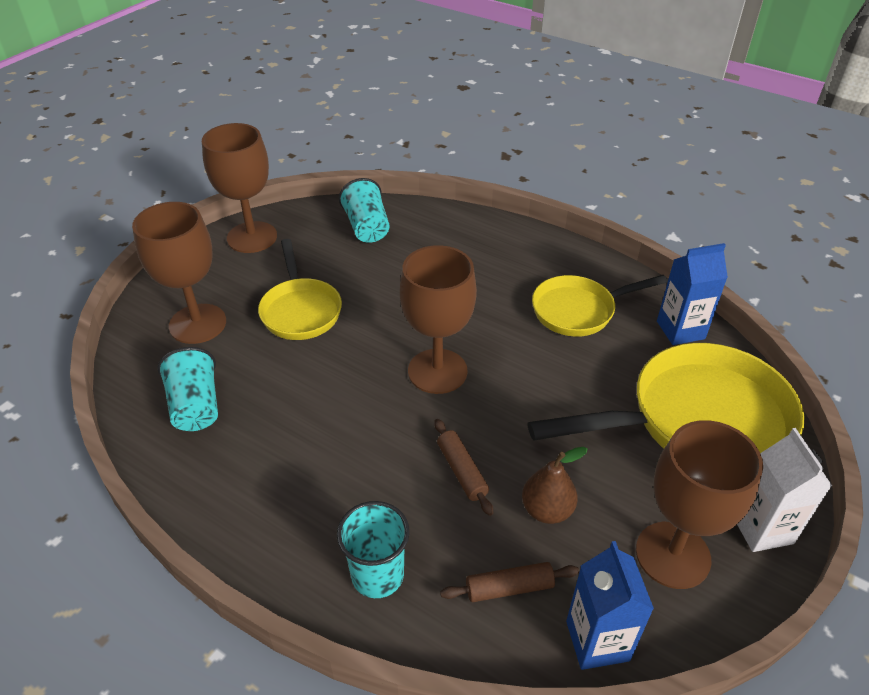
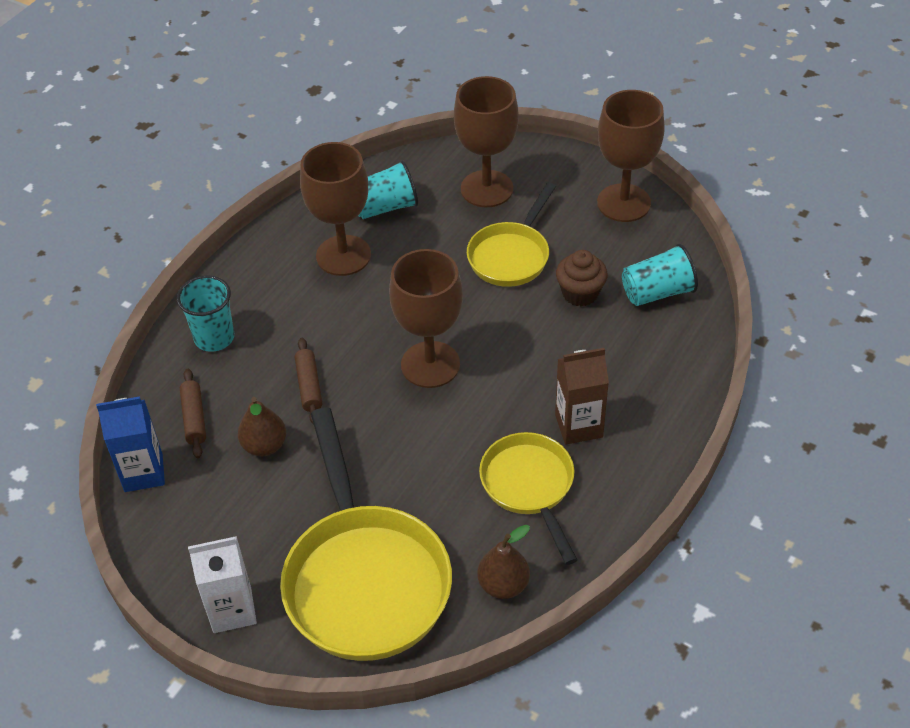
camera: 90 degrees right, 5 degrees up
yellow pan [258,239,342,340] -> yellow pan turned 45 degrees counterclockwise [467,183,556,287]
brown rolling pin [434,419,493,516] -> brown rolling pin turned 75 degrees counterclockwise [295,338,322,423]
brown goblet [636,420,763,589] -> brown goblet moved to [300,142,371,276]
blue carton [657,243,728,345] -> brown pear [477,525,530,599]
none -> brown carton [555,348,609,444]
none -> brown cupcake [556,250,608,307]

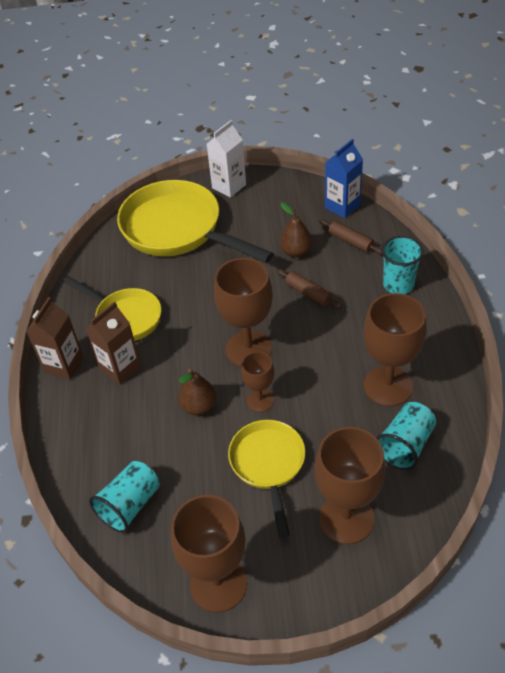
camera: 145 degrees right, 0 degrees up
brown pear [477,525,530,599] -> brown pear moved to [178,369,216,415]
brown cupcake [556,250,608,307] -> none
none -> brown carton [26,297,84,380]
none -> brown goblet [241,352,274,412]

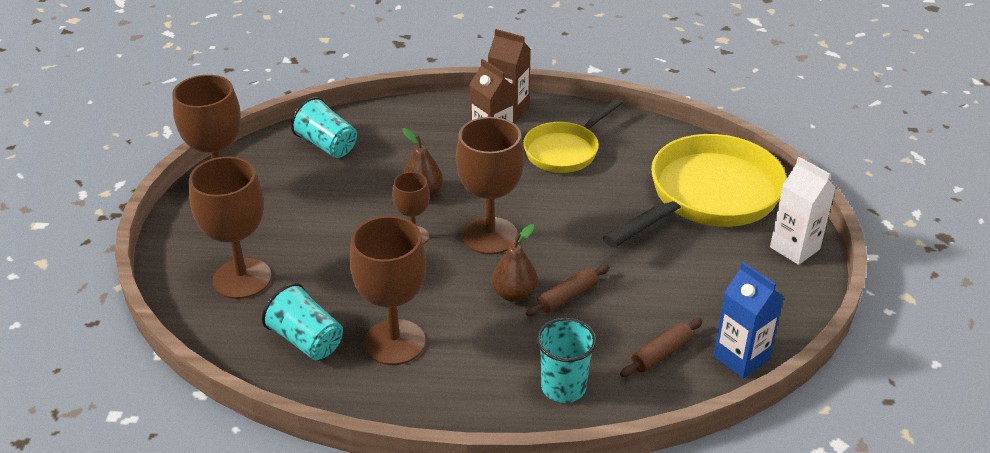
camera: 95 degrees right, 10 degrees down
yellow pan [228,420,306,538] -> none
brown pear [280,202,313,257] -> brown pear moved to [492,224,538,302]

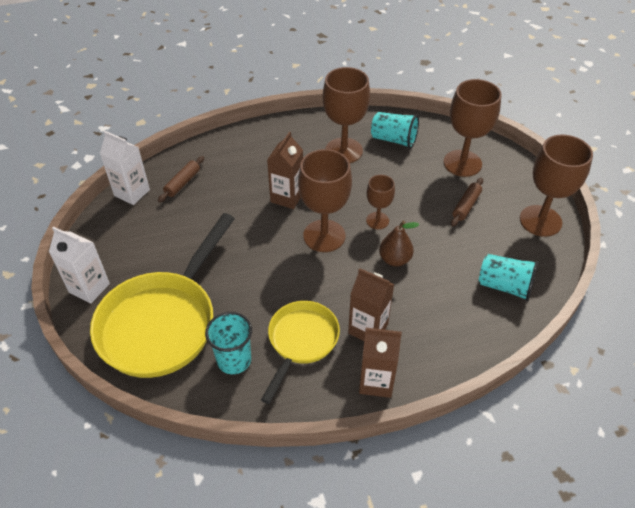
camera: 160 degrees right, 10 degrees up
brown pear [492,224,538,302] -> brown carton [267,132,303,209]
brown rolling pin [525,265,610,316] -> brown rolling pin moved to [451,178,483,227]
turquoise cup [536,318,597,403] -> turquoise cup moved to [205,312,252,374]
blue carton [713,262,784,378] -> white carton [100,131,150,205]

